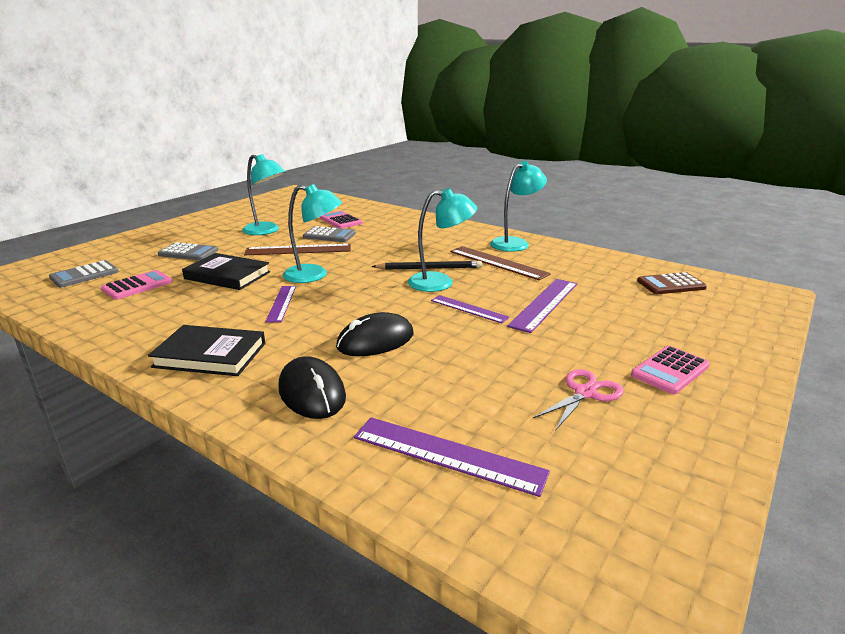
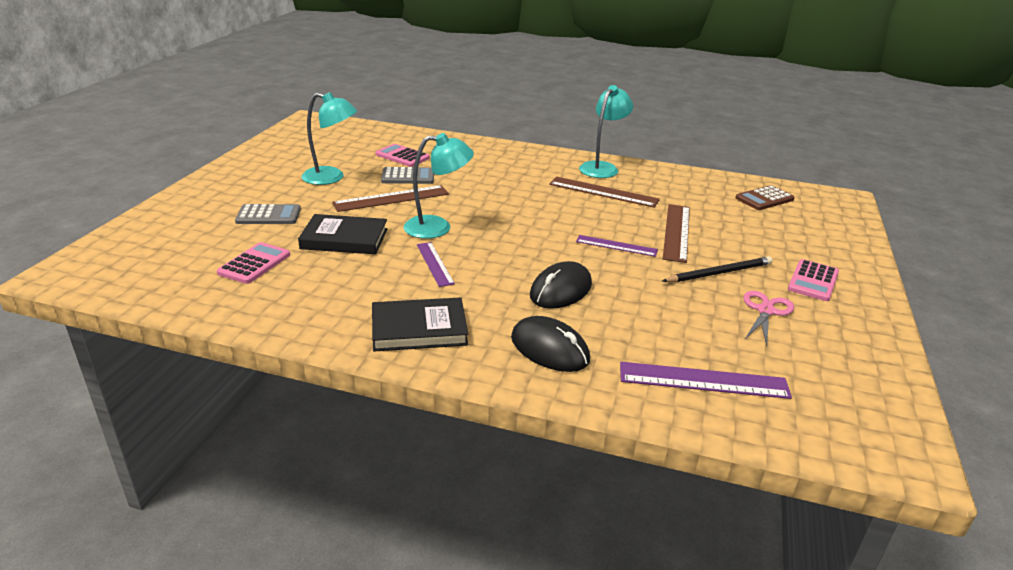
camera: 20 degrees left, 5 degrees up
grey calculator [49,260,119,288] -> none
black pencil [372,261,482,270] -> black pencil moved to [662,256,773,282]
turquoise lamp [408,188,477,292] -> none
purple ruler [507,279,577,333] -> brown ruler [663,204,690,263]

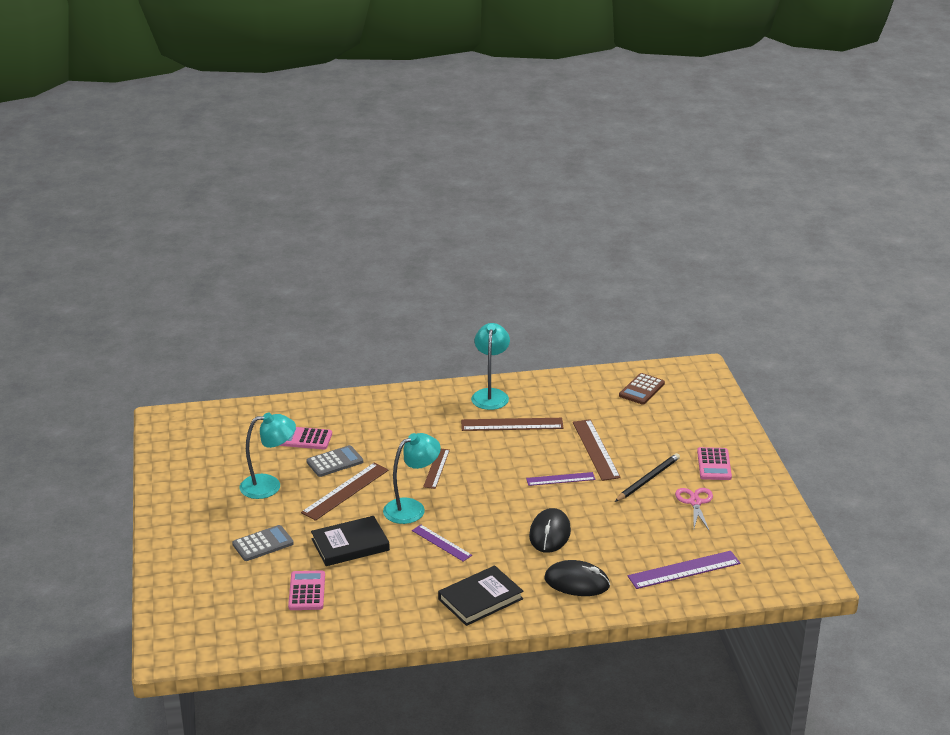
camera: 25 degrees left, 0 degrees up
none -> brown ruler [423,449,450,489]

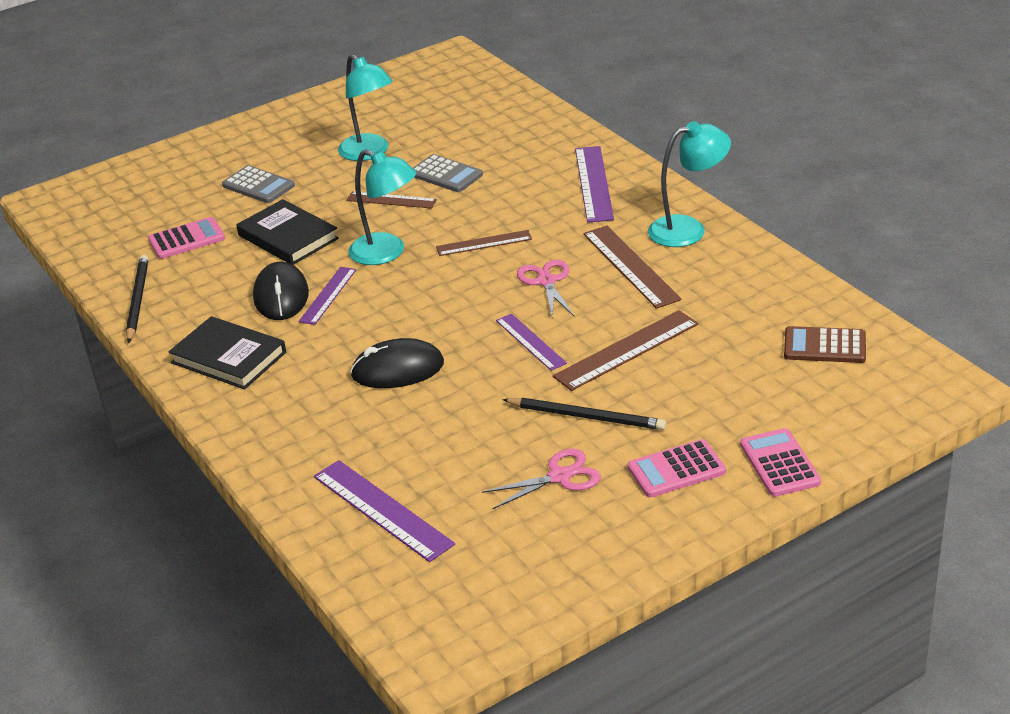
camera: 70 degrees right, 5 degrees up
pink calculator [279,427,332,449] -> pink calculator moved to [740,428,821,497]
brown ruler [301,463,389,521] -> brown ruler [347,191,437,209], size x0.64
black mouse [545,560,610,596] -> black mouse moved to [253,262,309,320]
none -> black pencil [126,255,149,343]
none -> pink scissors [517,260,574,317]
none -> purple ruler [575,146,614,223]

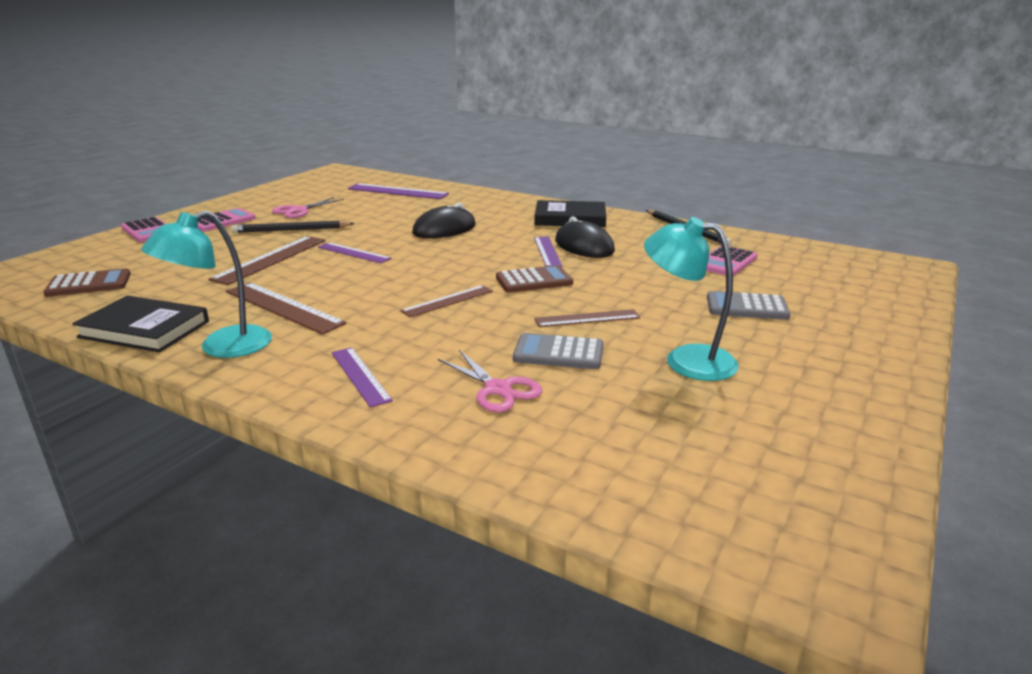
camera: 150 degrees right, 10 degrees down
black book [236,199,339,265] -> black book moved to [72,296,209,352]
turquoise lamp [348,149,417,265] -> brown calculator [496,265,573,293]
pink scissors [517,260,574,317] -> pink scissors moved to [438,350,542,412]
purple ruler [575,146,614,223] -> purple ruler [332,347,393,408], size x0.64

